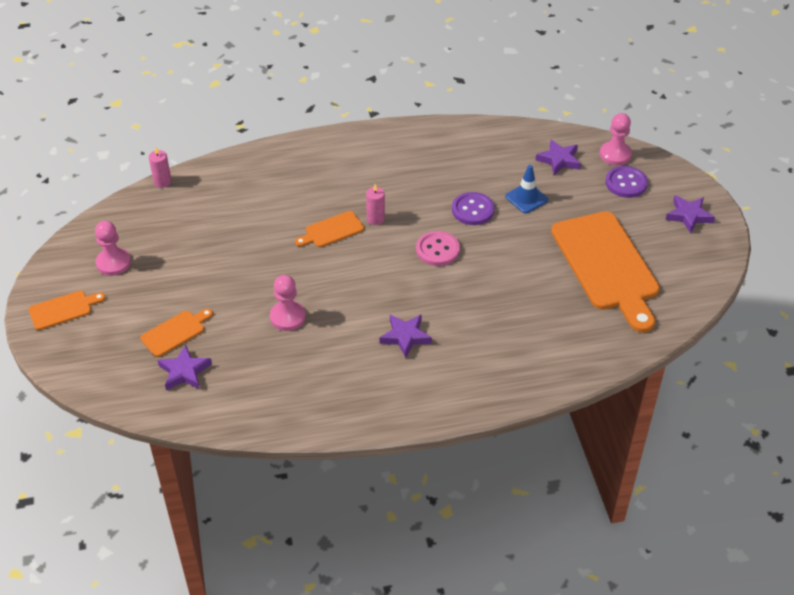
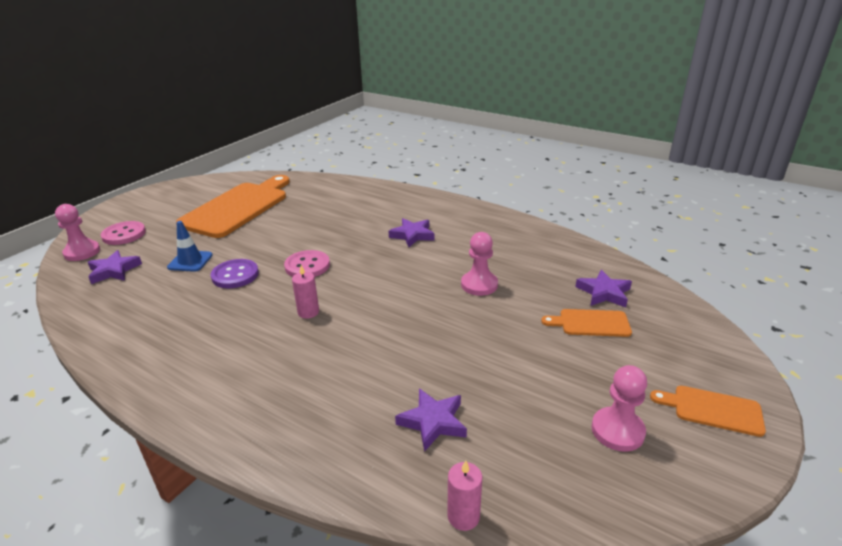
camera: 135 degrees left, 15 degrees down
orange cutting board [295,211,364,247] -> none
purple button [605,166,648,198] -> pink button [101,221,146,245]
purple star [666,195,715,234] -> purple star moved to [395,388,467,452]

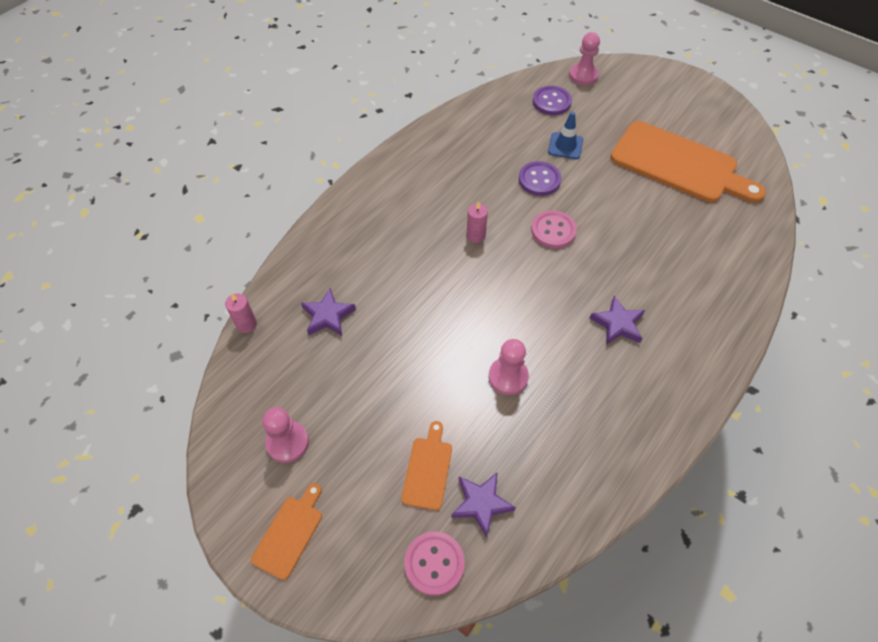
camera: 95 degrees right, 25 degrees up
purple star [88,250,142,284] -> purple button [533,86,572,115]
pink button [101,221,146,245] -> pink button moved to [404,531,465,596]

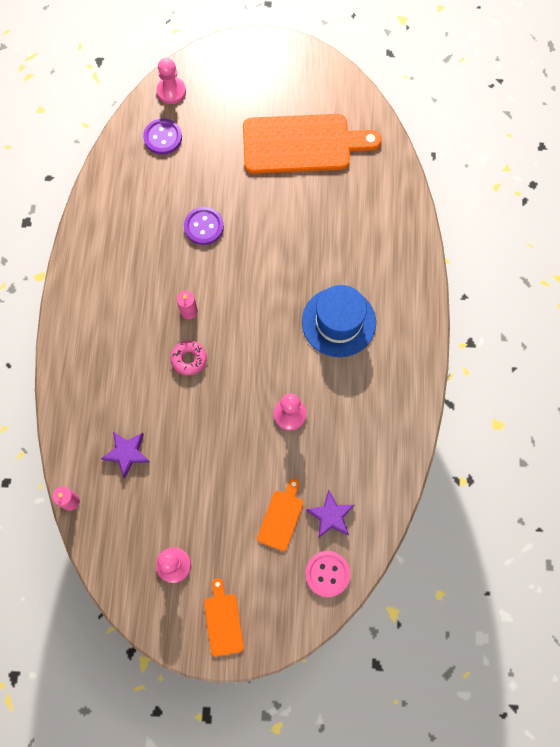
camera: 35 degrees left, 15 degrees up
orange cutting board [401,421,452,510] -> orange cutting board turned 45 degrees clockwise [257,479,303,551]
pink button [531,210,577,248] -> none
blue traffic cone [548,112,583,159] -> none
purple star [590,296,645,345] -> blue hat [302,285,376,357]
none -> pink donut [171,340,207,376]

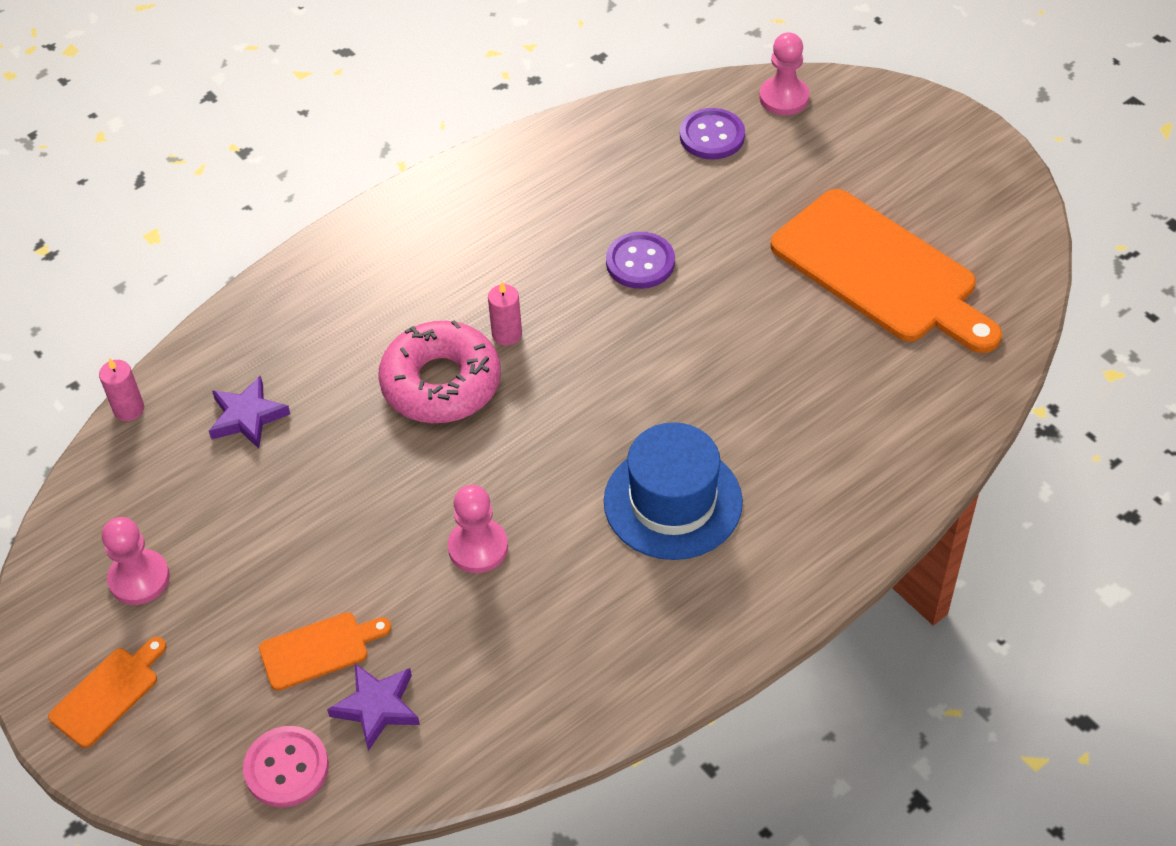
camera: 50 degrees right, 20 degrees down
pink donut [171,340,207,376] -> pink donut [378,320,501,423], size x1.93

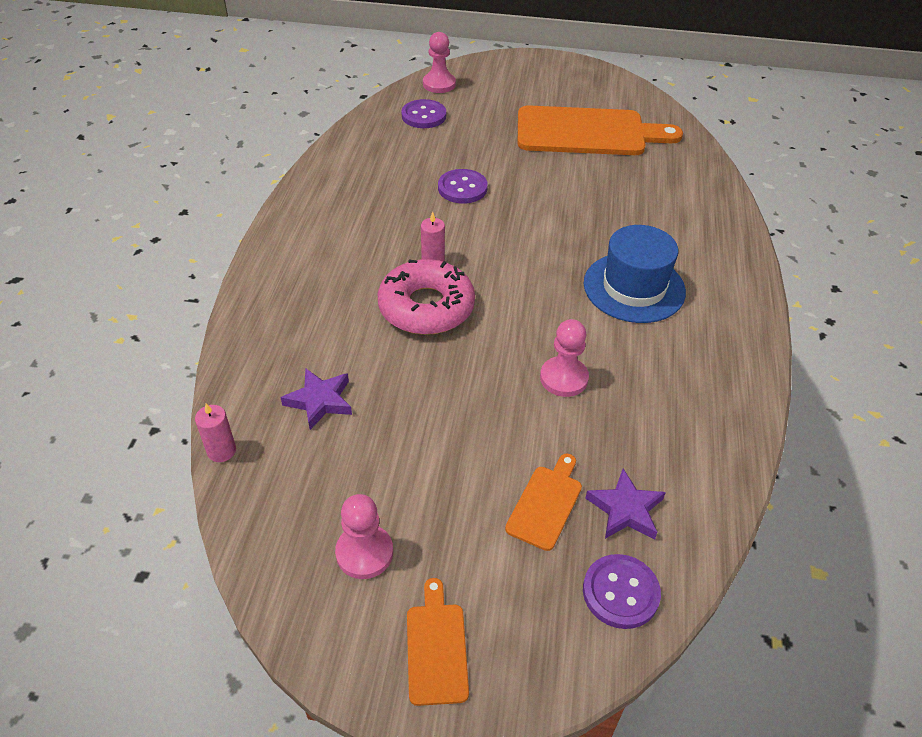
camera: 45 degrees left, 5 degrees down
pink button [243,726,329,807] -> purple button [583,554,661,629]

